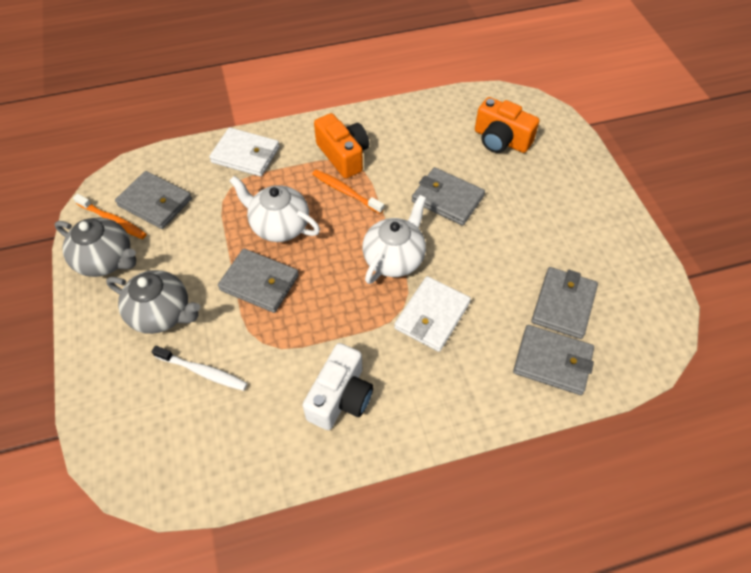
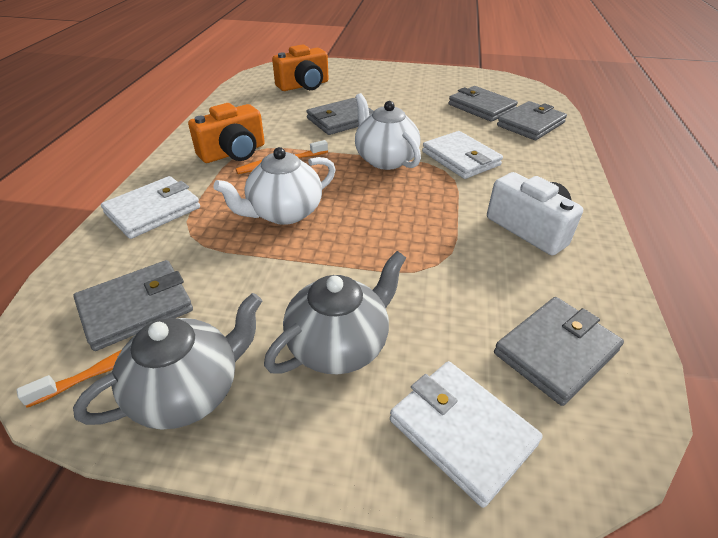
camera: 65 degrees left, 15 degrees down
white toothbrush [152,346,248,391] -> none
grey wallet [218,249,299,313] -> grey wallet moved to [494,297,624,406]
orange camera [314,113,369,179] -> orange camera turned 150 degrees clockwise [188,103,265,163]
none -> white wallet [390,361,543,508]

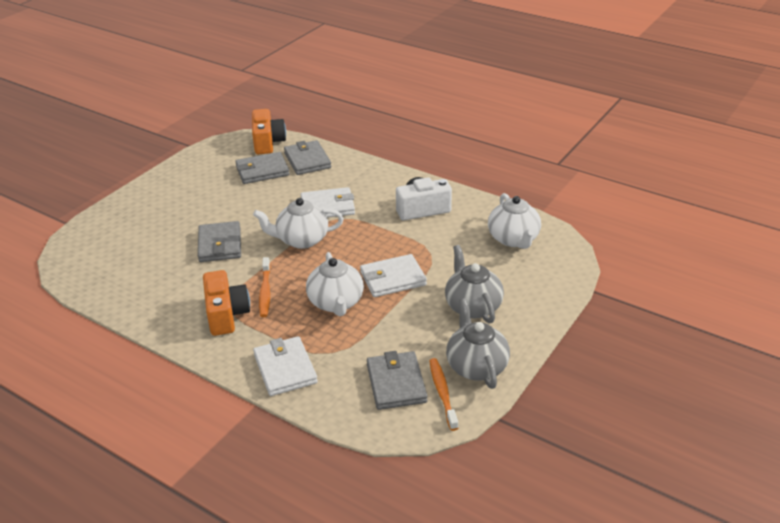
camera: 65 degrees left, 5 degrees down
orange camera [272,45,328,91] -> orange camera moved to [252,109,286,154]
white wallet [390,361,543,508] -> white wallet moved to [360,254,427,297]
grey wallet [494,297,624,406] -> white teapot [488,193,541,249]

